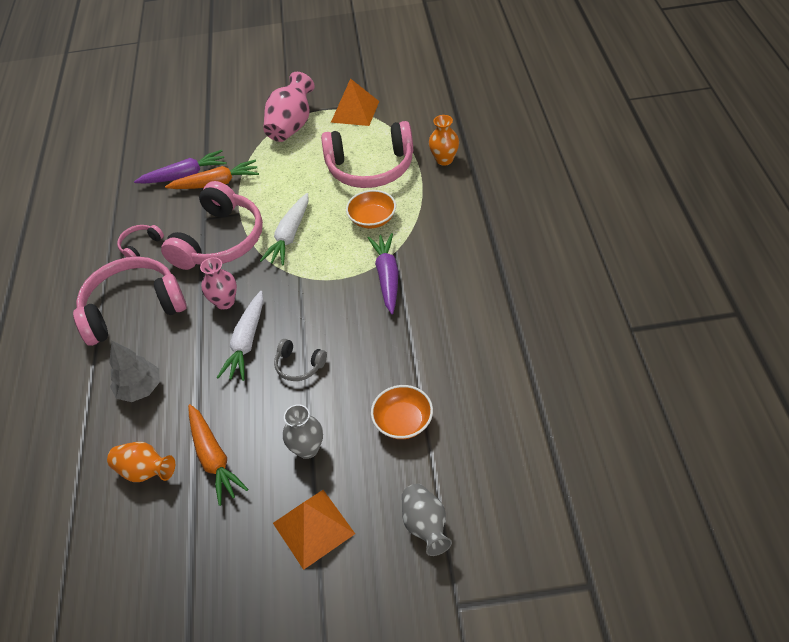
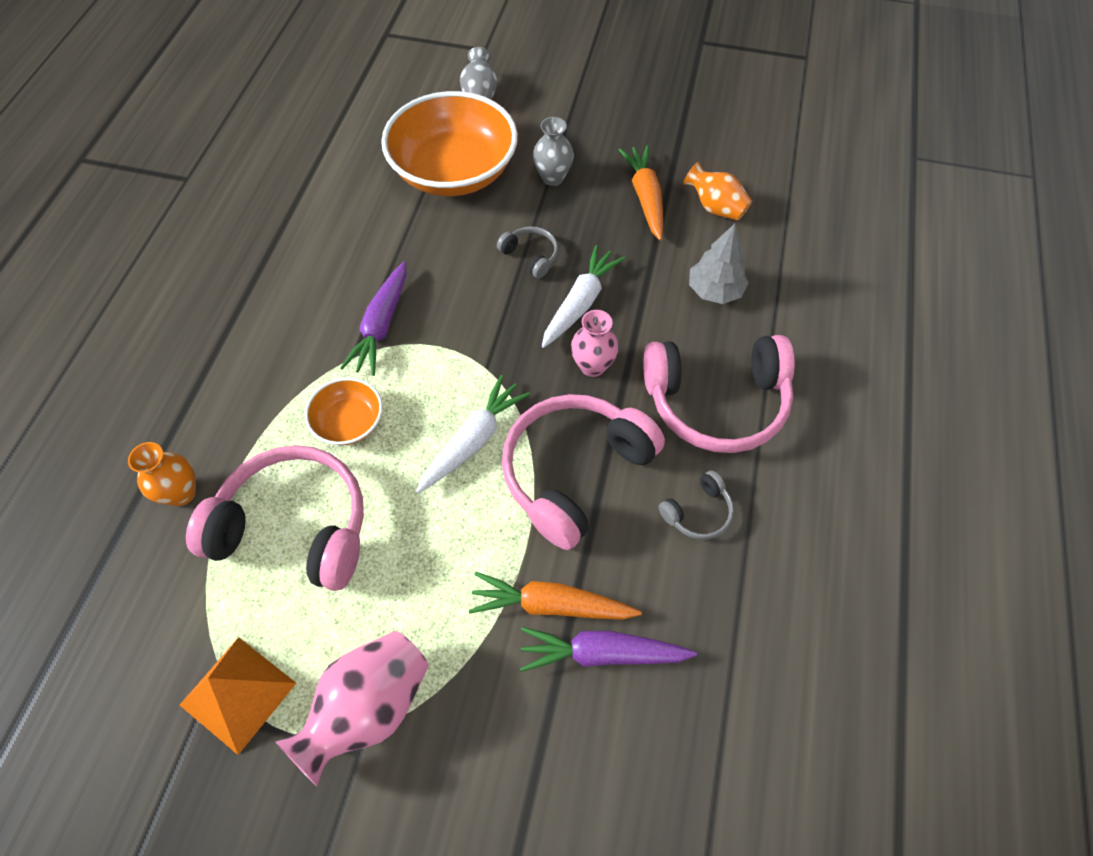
camera: 165 degrees left, 10 degrees up
pink headphones [117,225,164,257] -> grey headphones [658,470,734,540]
orange pyramid [273,490,355,570] -> none
orange bowl [371,385,433,439] -> orange bowl [381,91,518,196], size x2.09

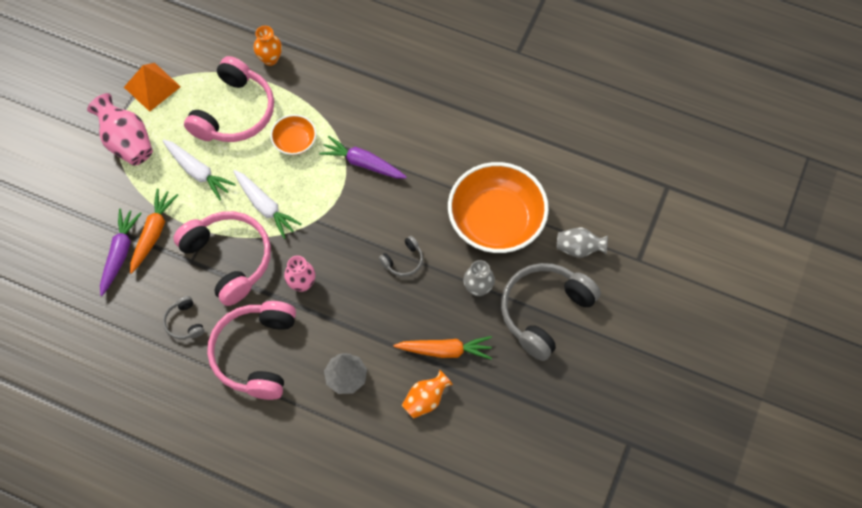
camera: 100 degrees right, 5 degrees up
white carrot [542,245,625,348] -> white carrot moved to [162,139,236,200]
none -> grey headphones [501,263,601,361]

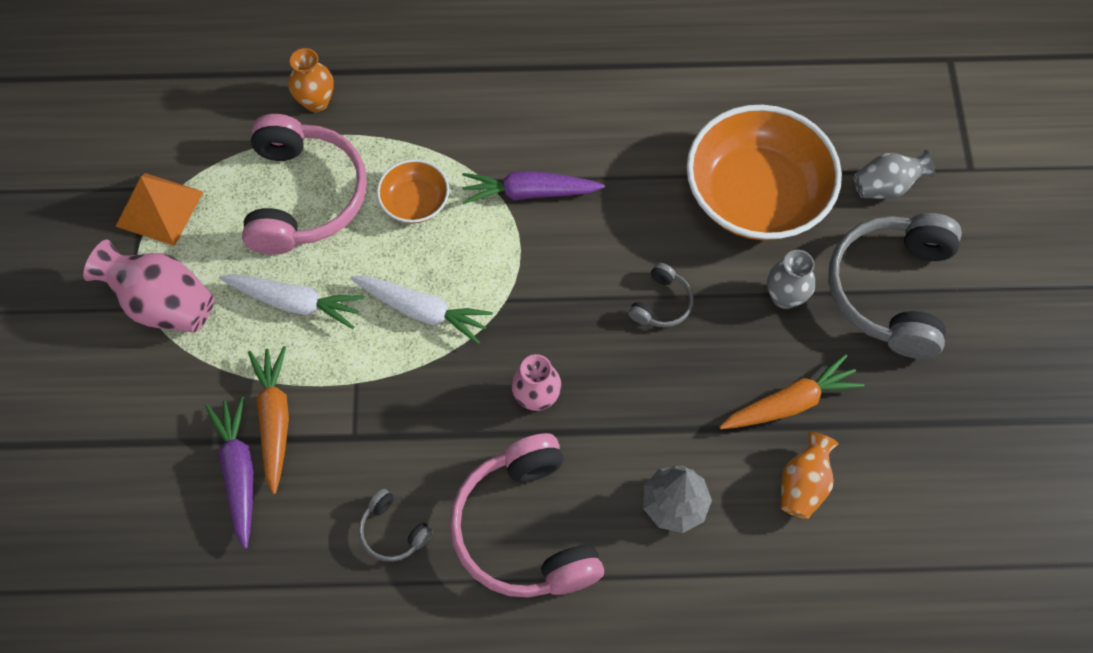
camera: 25 degrees left, 0 degrees up
pink headphones [173,211,271,306] -> none

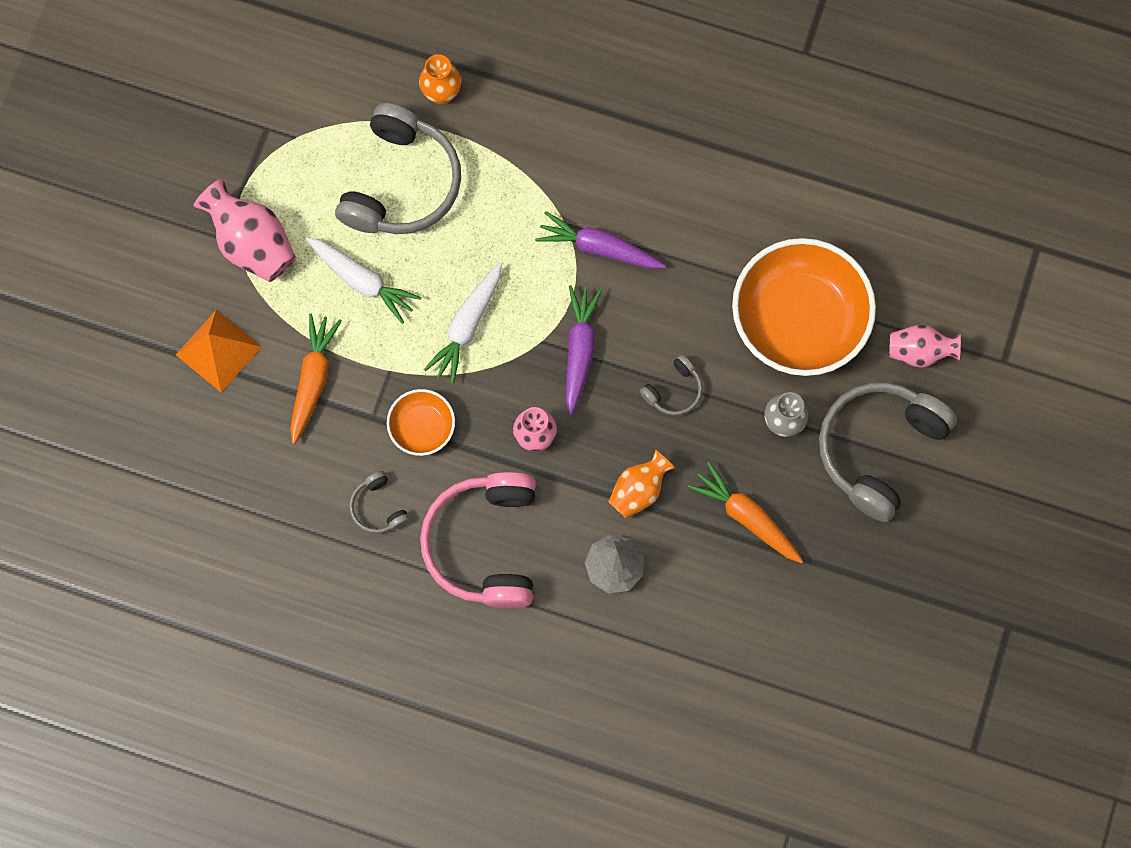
camera: 20 degrees right, 10 degrees up
orange pyramid [116,173,203,246] -> orange pyramid moved to [176,310,262,392]
purple carrot [205,397,253,549] -> purple carrot moved to [565,285,602,416]
pink headphones [242,114,367,255] -> grey headphones [335,103,461,234]
white carrot [351,276,493,344] -> white carrot turned 75 degrees clockwise [424,263,502,384]
orange bowl [377,159,449,223] -> orange bowl moved to [387,389,455,456]
orange carrot [719,354,865,429] -> orange carrot turned 135 degrees counterclockwise [688,462,803,563]
orange vase [781,432,839,519] -> orange vase moved to [608,449,675,518]
grey vase [854,150,935,199] -> pink vase [889,324,961,368]

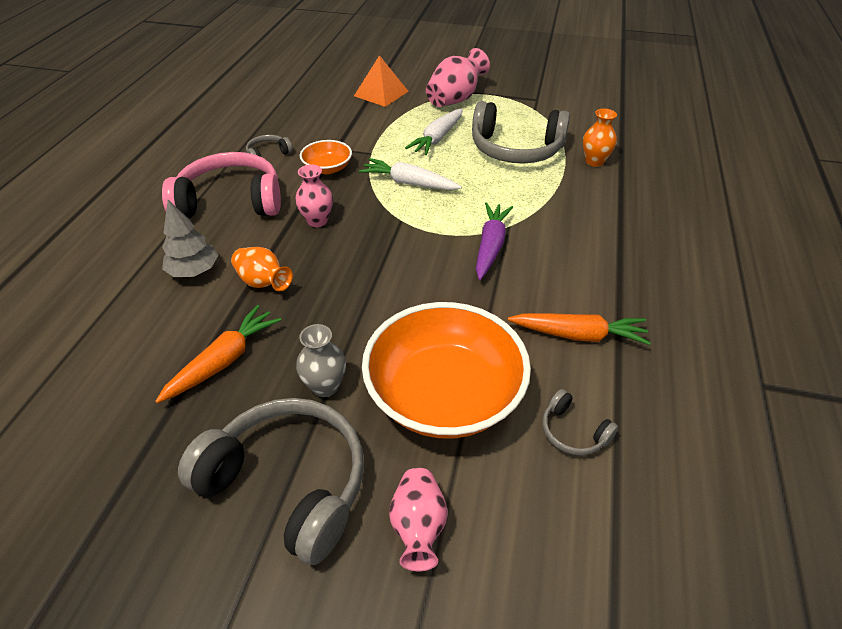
camera: 85 degrees right, 30 degrees down
orange carrot [290,314,342,444] -> orange carrot moved to [508,313,651,345]
purple carrot [565,285,602,416] -> none
grey headphones [640,355,702,416] -> grey headphones moved to [542,389,618,456]

